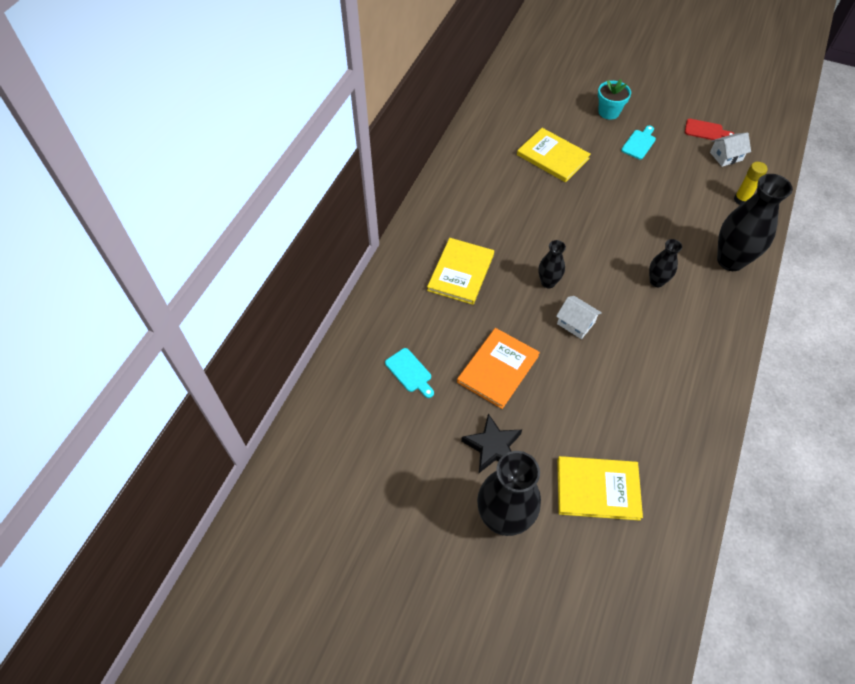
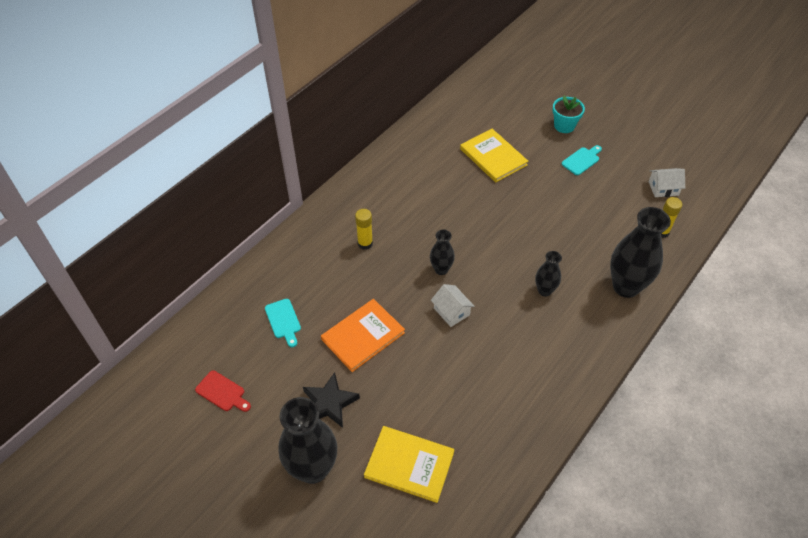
camera: 15 degrees right, 5 degrees down
yellow book [427,238,494,305] -> yellow glue stick [355,209,373,250]
red cutting board [685,119,735,140] -> red cutting board moved to [195,370,251,412]

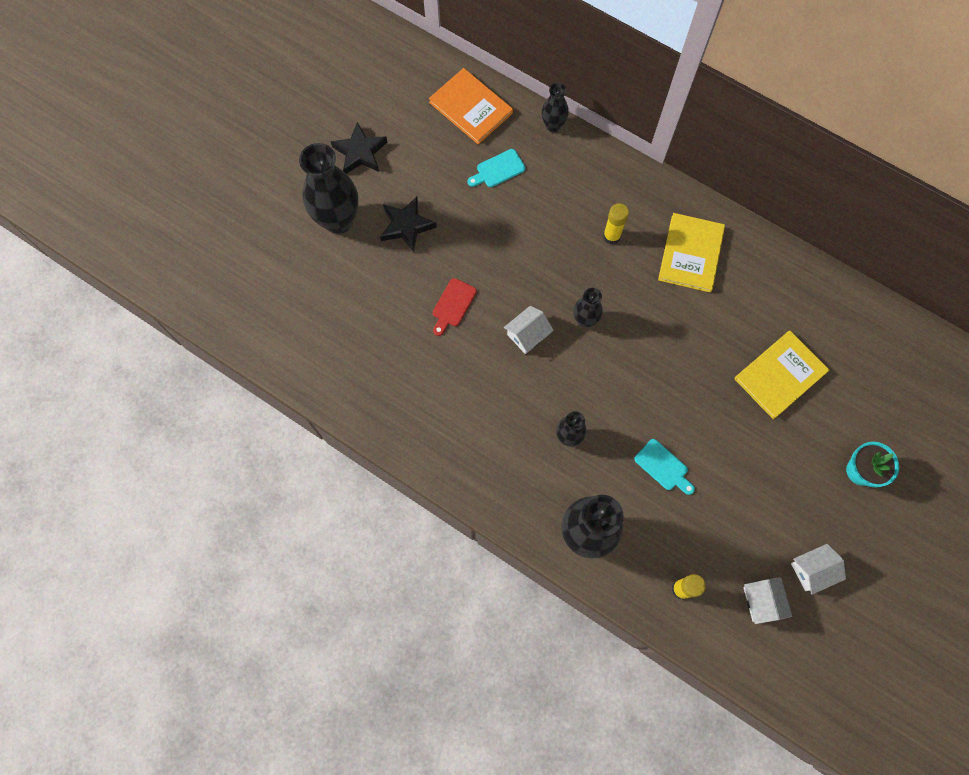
camera: 85 degrees right, 20 degrees up
red cutting board [195,370,251,412] -> red cutting board moved to [433,278,477,336]
orange book [321,299,405,372] -> orange book moved to [429,68,513,145]
yellow book [364,426,454,503] -> yellow book moved to [658,213,725,292]
turquoise cutting board [562,145,602,175] -> turquoise cutting board moved to [634,439,695,495]
none -> black star [331,122,387,174]
none -> black vase [541,83,569,132]
none -> white house [791,544,846,595]

